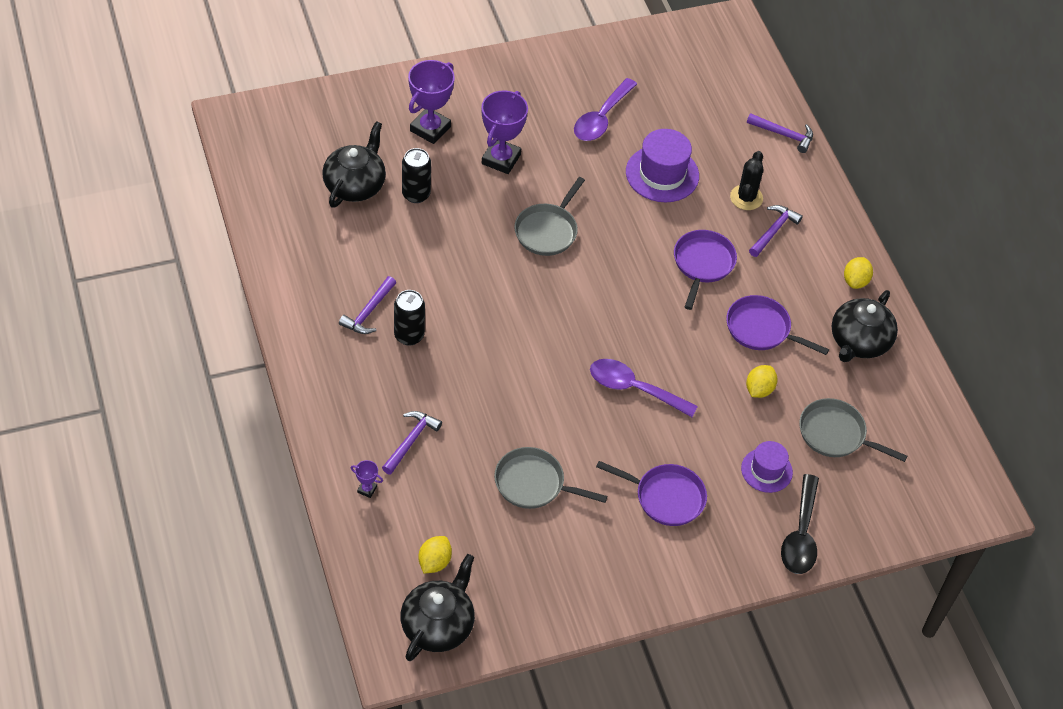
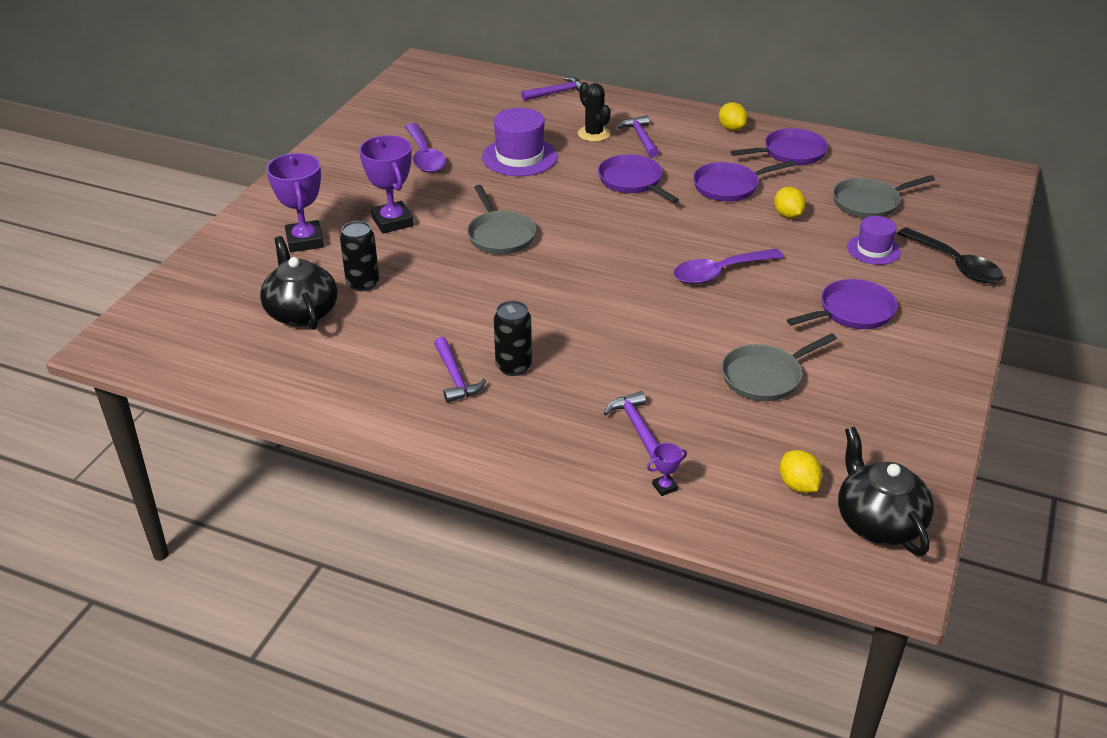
camera: 45 degrees left, 15 degrees down
black teapot [832,290,898,362] -> purple pan [730,128,828,165]

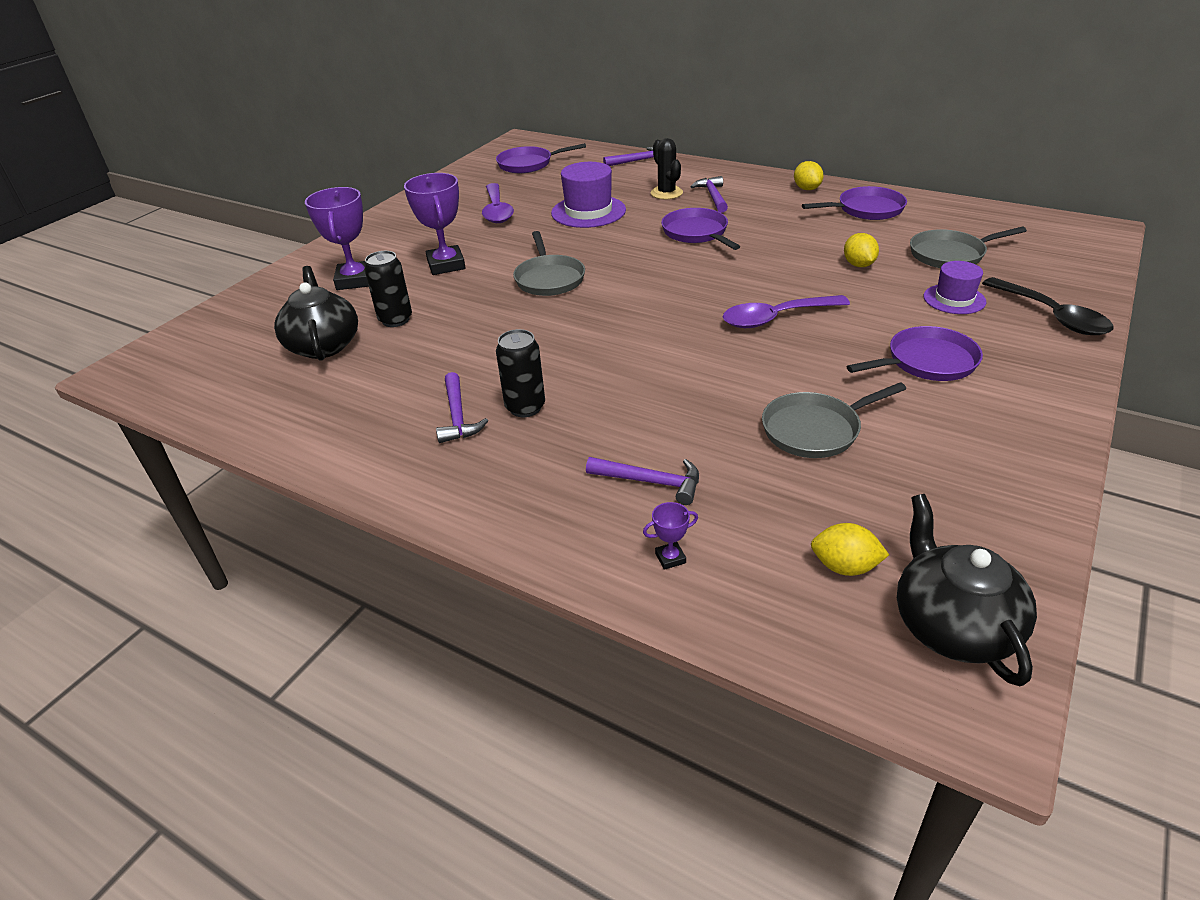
camera: 10 degrees right, 0 degrees up
purple hammer [604,391,659,463] -> purple hammer turned 120 degrees clockwise [586,457,699,505]
purple pan [693,160,795,202] -> purple pan moved to [496,143,586,173]
yellow lemon [780,450,823,493] -> yellow lemon turned 60 degrees counterclockwise [811,523,889,576]

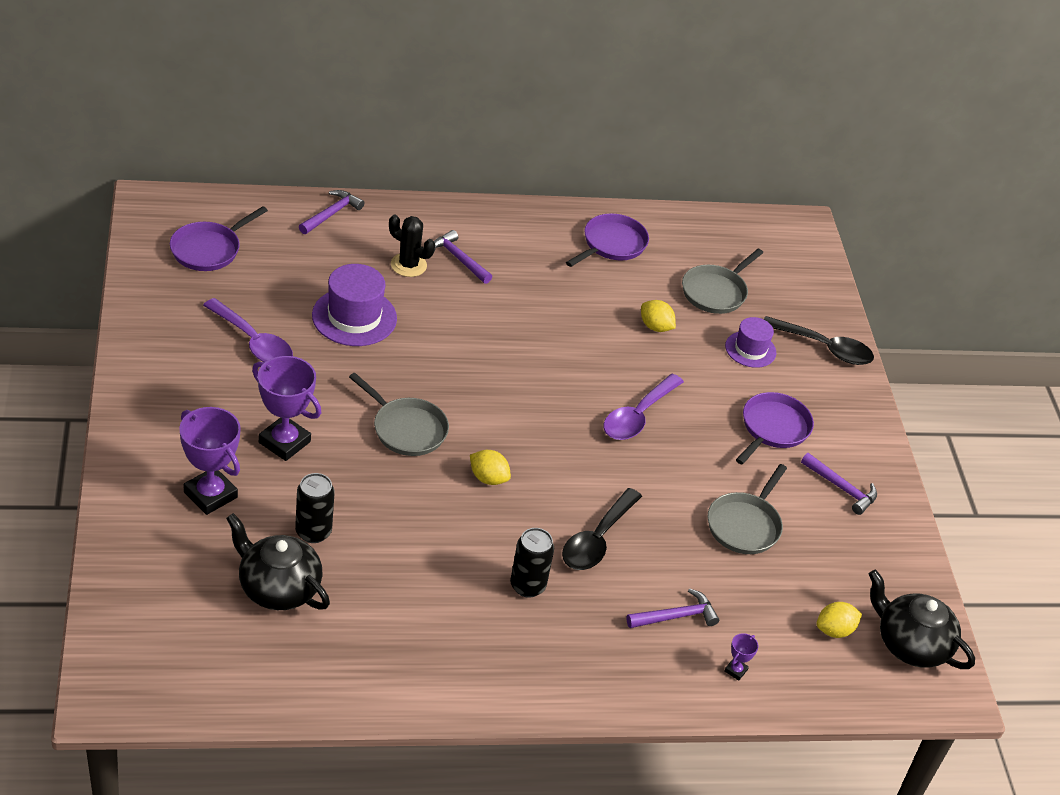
camera: 45 degrees left, 5 degrees up
purple hammer [436,372,488,443] -> purple hammer moved to [801,453,877,515]
purple pan [661,208,740,250] -> none
yellow lemon [794,161,824,190] -> yellow lemon moved to [470,450,511,485]
none -> black spoon [562,488,642,570]

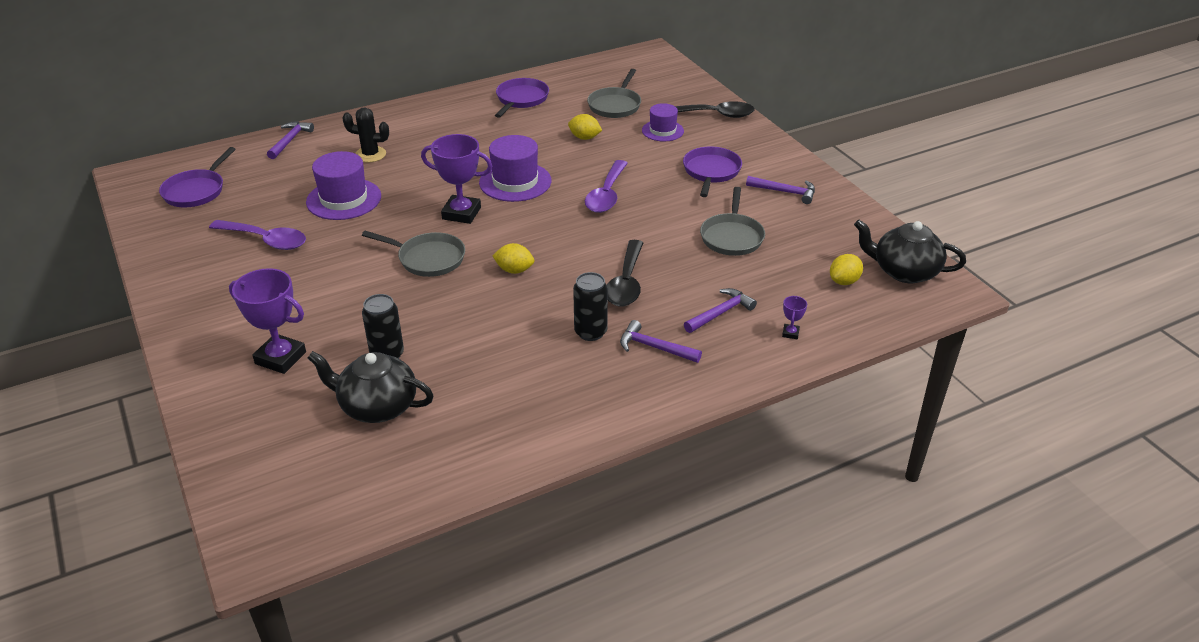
camera: 15 degrees left, 5 degrees down
purple trophy [252,356,321,461] -> purple trophy moved to [421,134,493,224]
purple hammer [434,230,492,284] -> purple hammer moved to [620,320,702,363]
none -> purple hat [479,135,551,202]

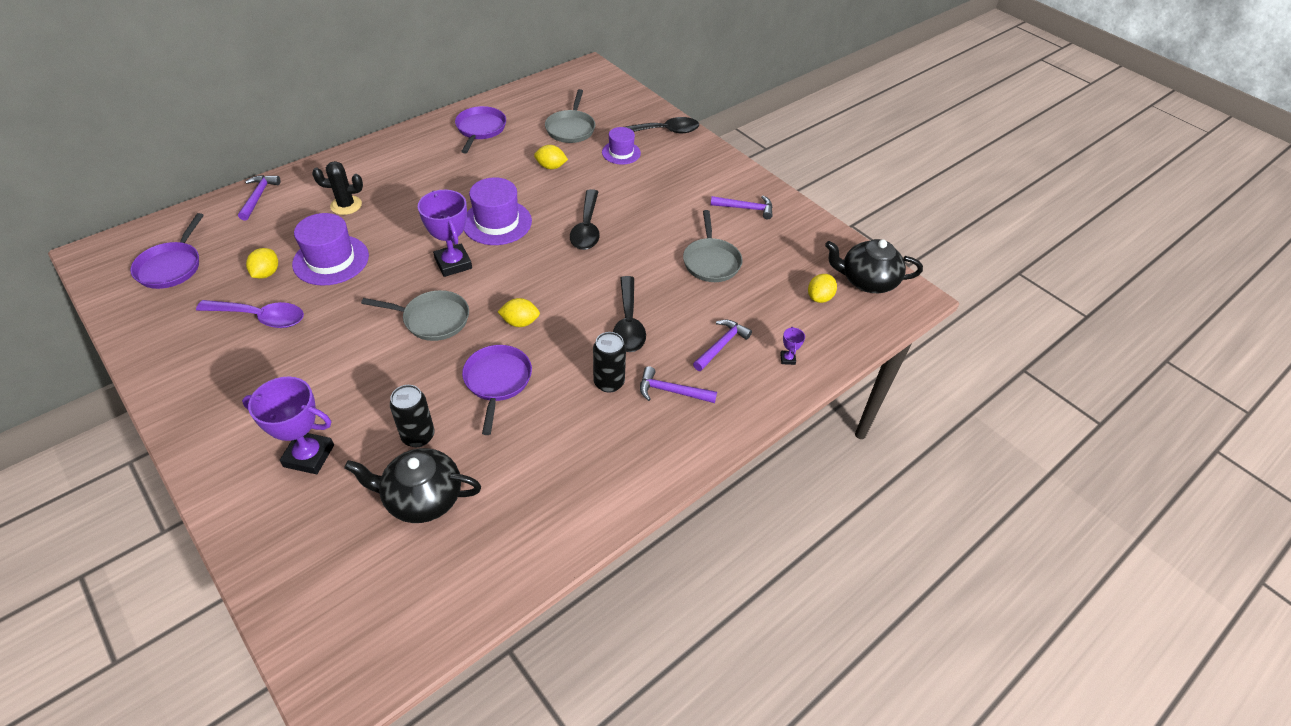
camera: 15 degrees left, 10 degrees up
purple trophy [421,134,493,224] -> purple trophy turned 60 degrees clockwise [418,190,472,277]
purple spoon [585,160,628,213] -> black spoon [570,189,600,250]
purple pan [683,147,742,197] -> purple pan moved to [462,345,532,435]
none -> yellow lemon [246,248,278,279]

